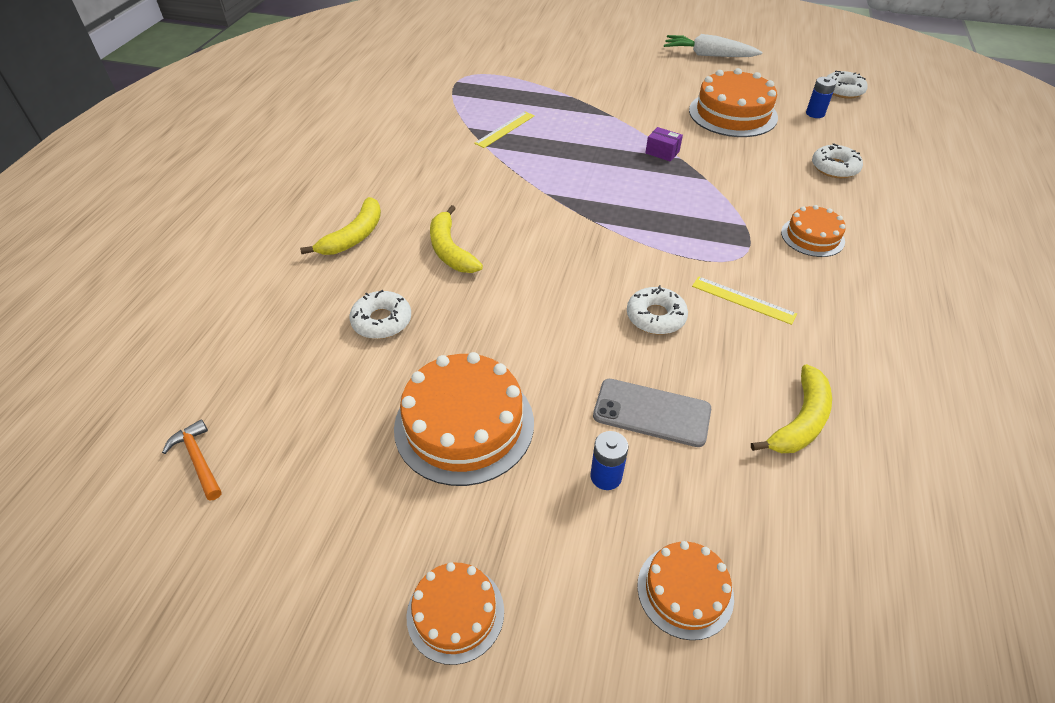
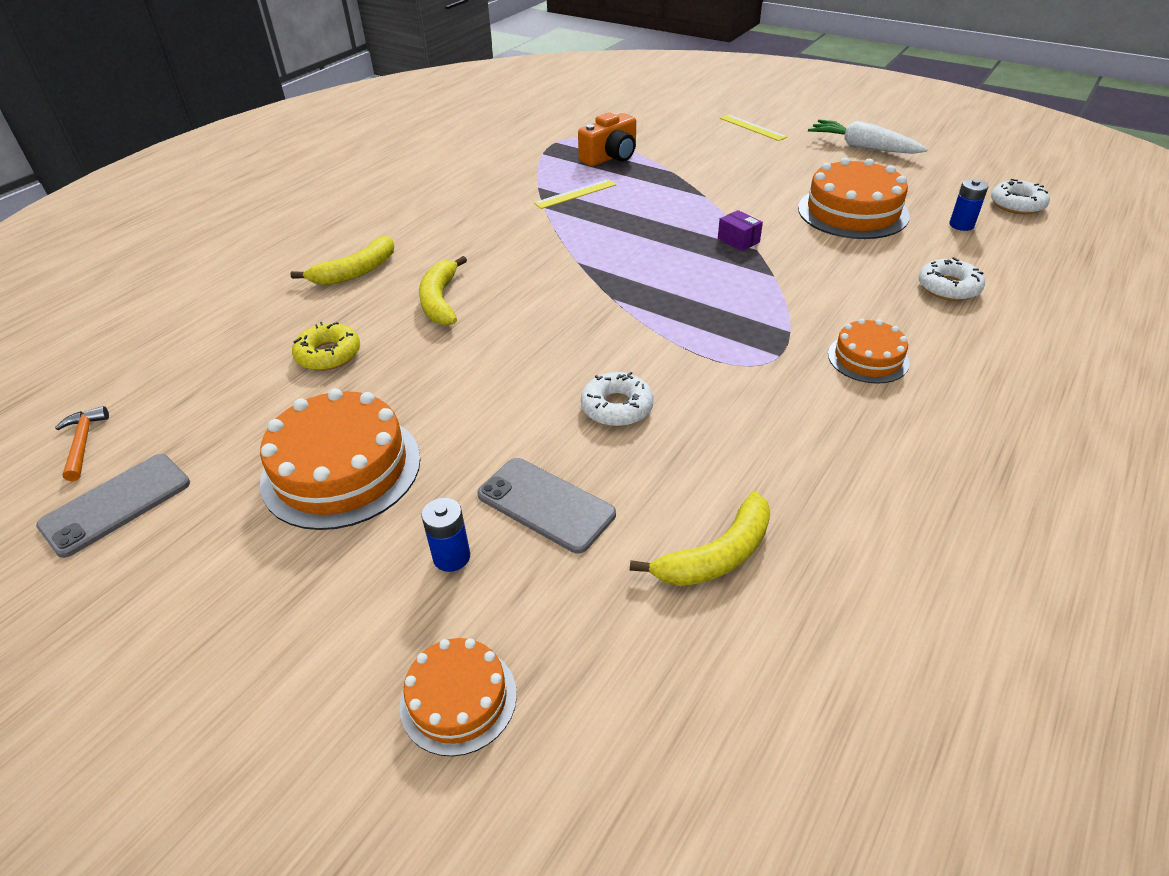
camera: 20 degrees right, 5 degrees down
white donut [349,290,411,339] -> yellow donut [292,322,360,371]
orange cake [406,562,504,665] -> none
yellow ruler [692,276,797,325] -> yellow ruler moved to [720,114,787,141]
none -> grey phone [36,454,190,558]
none -> orange camera [578,113,636,166]

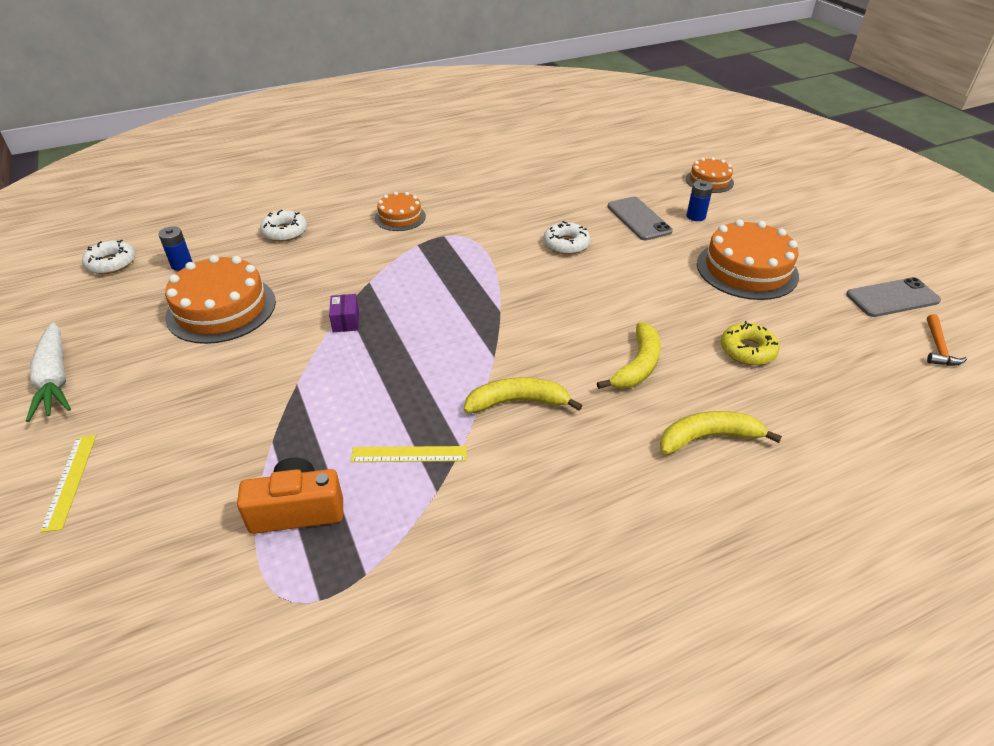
camera: 150 degrees left, 0 degrees up
yellow banana [630,492,770,586] -> yellow banana moved to [464,377,583,413]

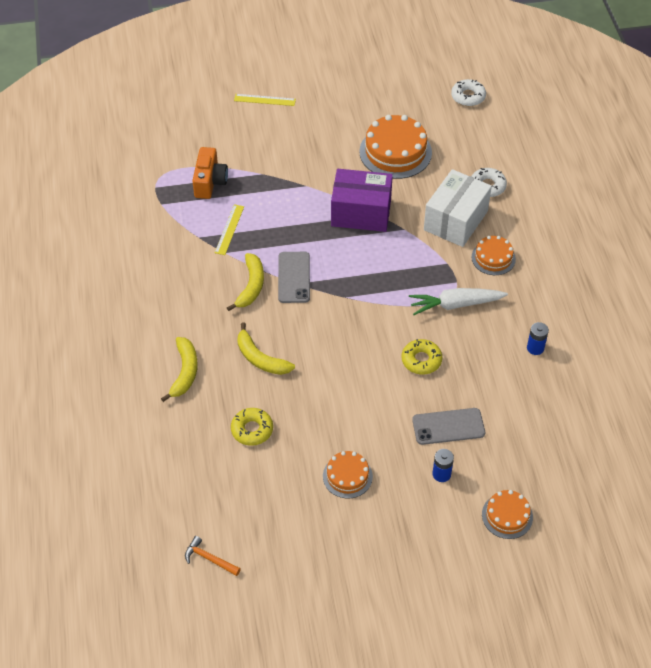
camera: 105 degrees right, 10 degrees up
white carrot [26,322,71,422] -> white carrot moved to [409,288,508,315]
blue battery [158,227,192,271] -> blue battery moved to [527,322,549,355]
purple box [329,294,359,332] -> purple box [331,169,393,232], size x2.49
white donut [543,221,590,255] -> yellow donut [402,339,442,375]
orange cake [697,219,799,300] -> orange cake [323,451,373,499], size x0.57
grey phone [846,277,941,317] -> grey phone moved to [278,252,310,303]
none -> white box [424,169,492,247]

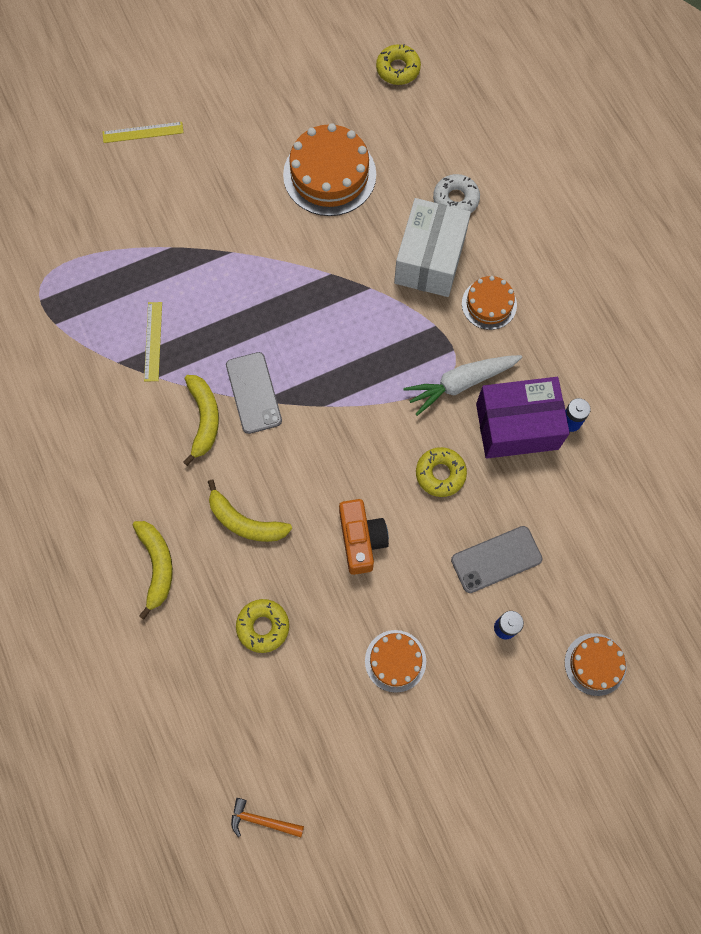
camera: 15 degrees left, 20 degrees up
orange camera [192,147,228,199] -> orange camera moved to [339,499,389,575]
purple box [331,169,393,232] -> purple box moved to [476,377,570,459]
white donut [451,79,486,106] -> yellow donut [376,44,421,85]

